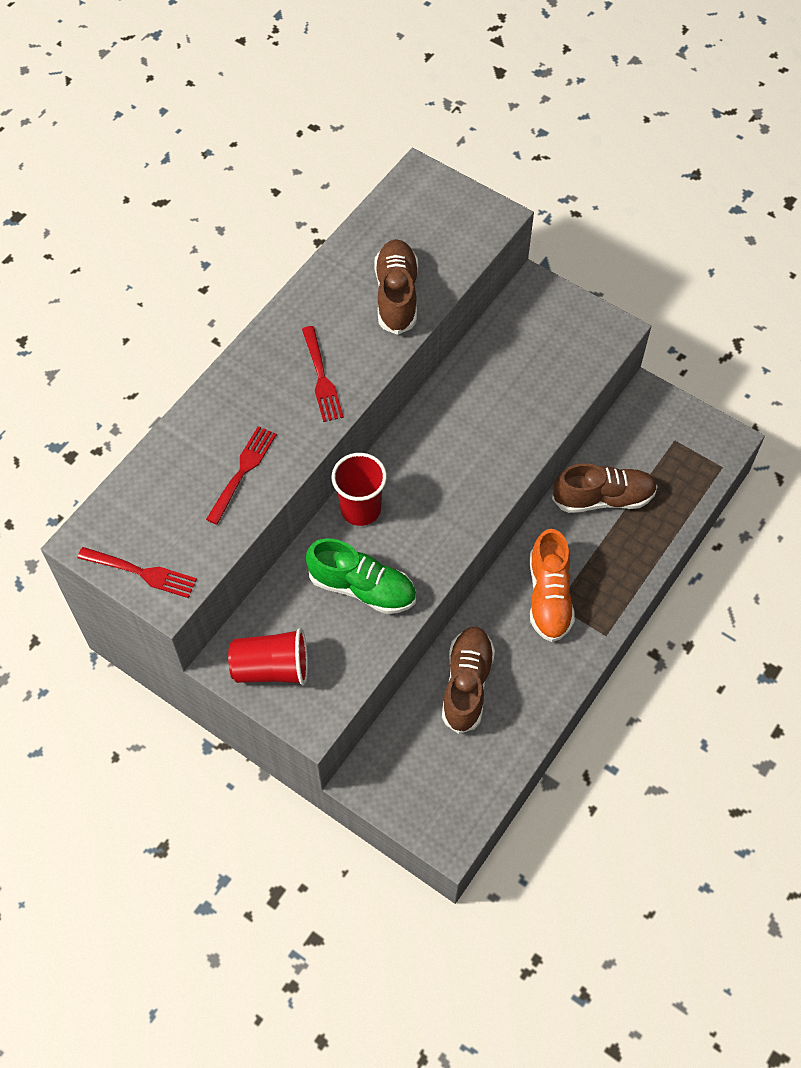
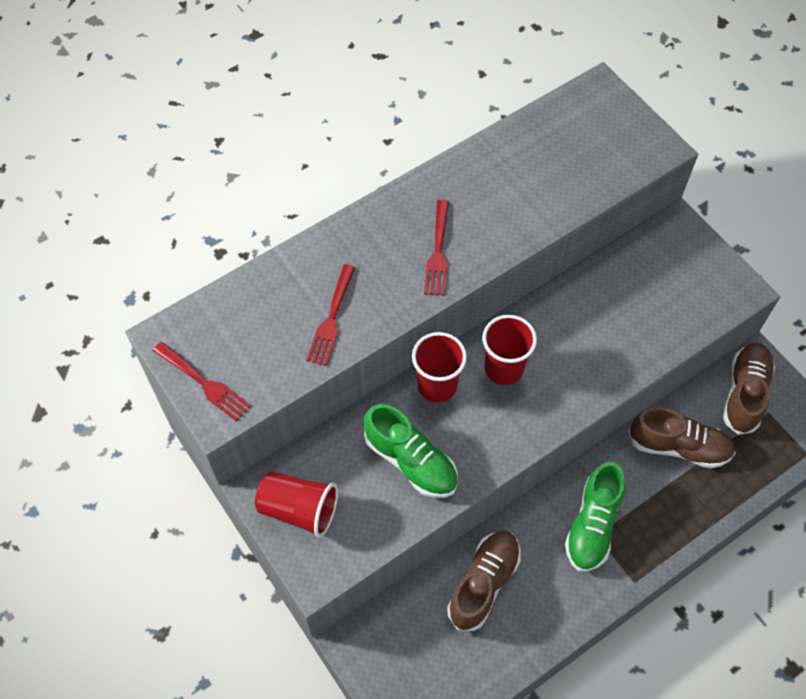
camera: 20 degrees right, 0 degrees up
red fork [206,426,277,525] -> red fork turned 150 degrees clockwise [306,264,355,366]
brown shoe [374,239,418,335] -> brown shoe moved to [723,343,775,435]
orange shoe [530,529,575,642] -> green shoe [565,462,625,572]
none -> red cup [482,315,537,385]

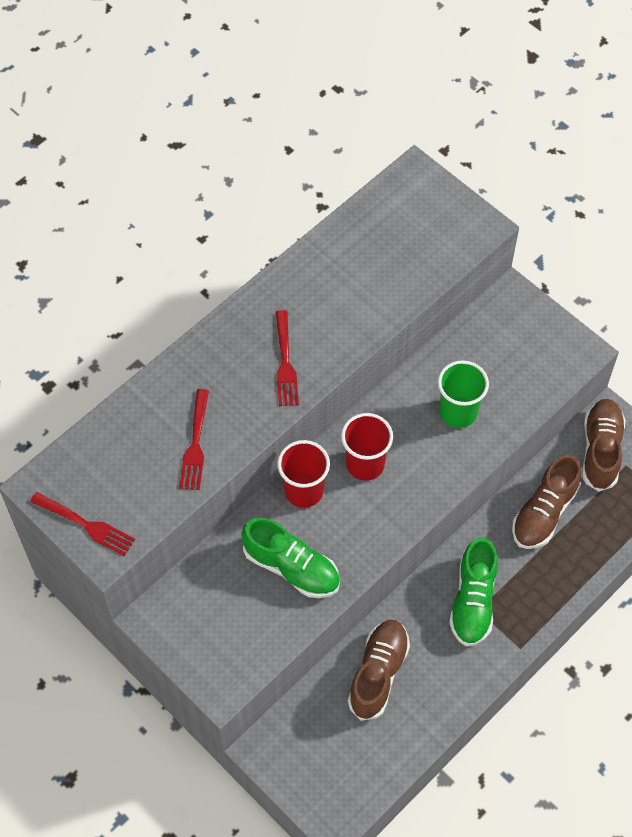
camera: 10 degrees left, 0 degrees up
red cup [255,472,338,538] -> none
brown shoe [628,407,735,469] -> brown shoe turned 120 degrees clockwise [512,455,582,549]
none -> green cup [438,360,489,428]

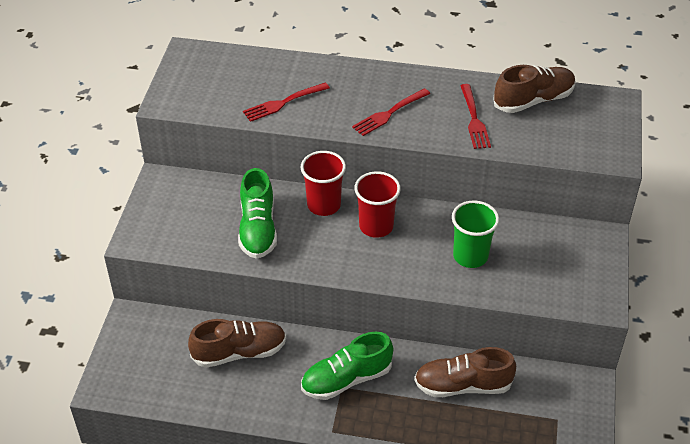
camera: 55 degrees right, 15 degrees down
red fork [30,492,135,556] -> red fork moved to [460,84,491,149]
brown shoe [582,399,625,492] -> brown shoe moved to [493,65,576,113]

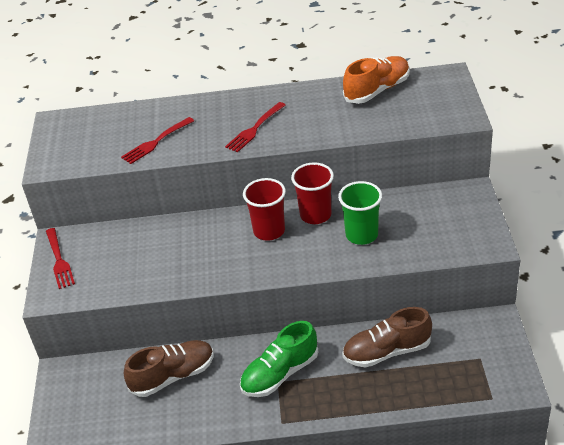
camera: 10 degrees left, 5 degrees down
green shoe [238,168,277,259] -> none
red cup [301,151,346,216] -> red cup moved to [291,162,334,224]
red fork [460,84,491,149] -> red fork moved to [46,228,75,289]
brown shoe [493,65,576,113] -> orange shoe [343,56,409,104]

